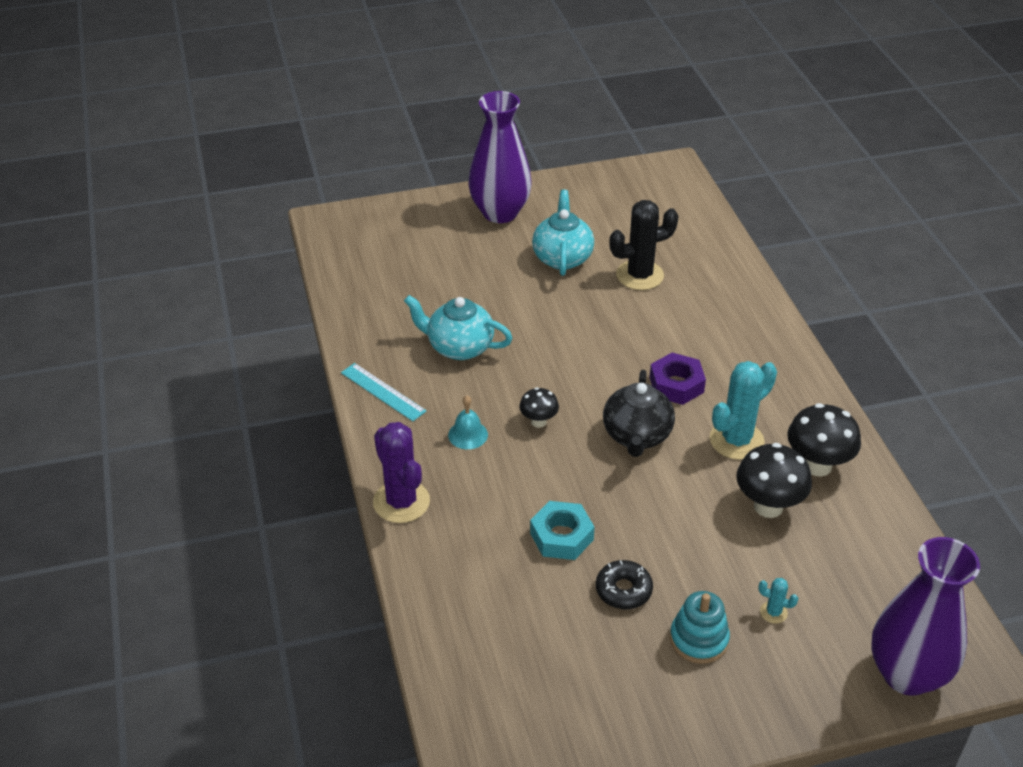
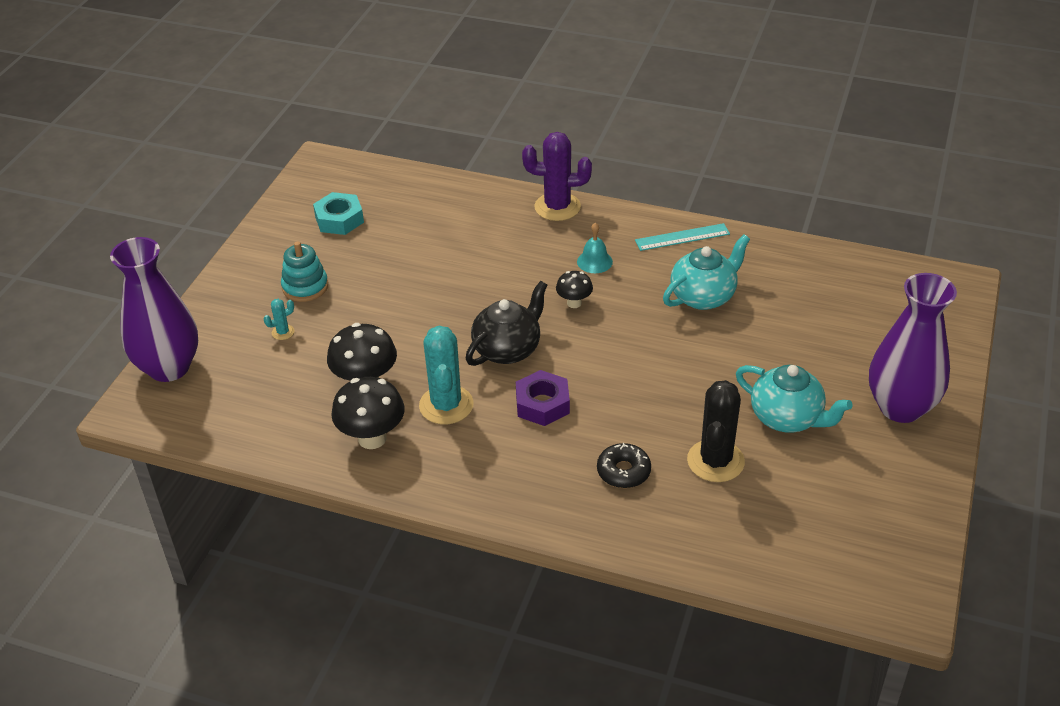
camera: 125 degrees right, 0 degrees up
turquoise nut [530,501,595,560] -> turquoise nut moved to [313,192,364,235]
black donut [596,560,653,609] -> black donut moved to [597,443,651,488]
black teapot [603,370,675,457] -> black teapot turned 90 degrees clockwise [466,281,547,366]

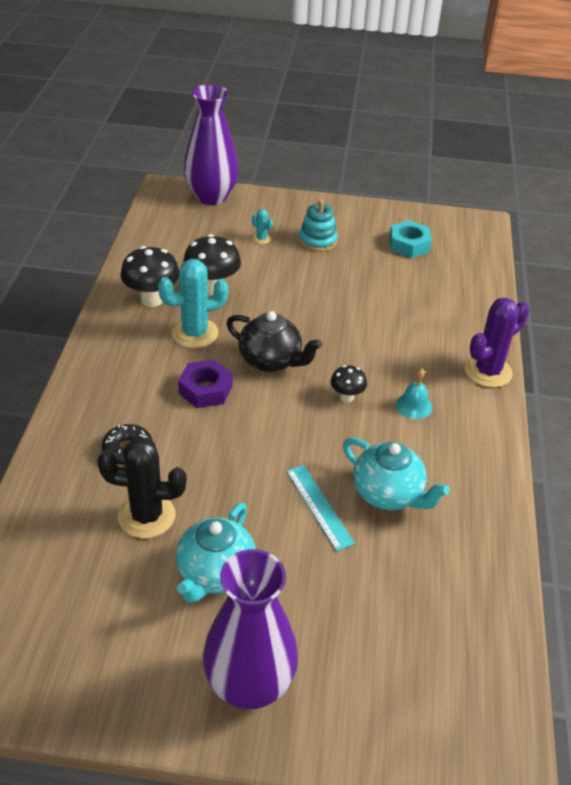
camera: 75 degrees right, 0 degrees up
purple cactus [522,132,592,221] -> purple cactus turned 60 degrees clockwise [464,298,530,388]
turquoise ruler [635,223,730,251] -> turquoise ruler moved to [286,465,355,551]

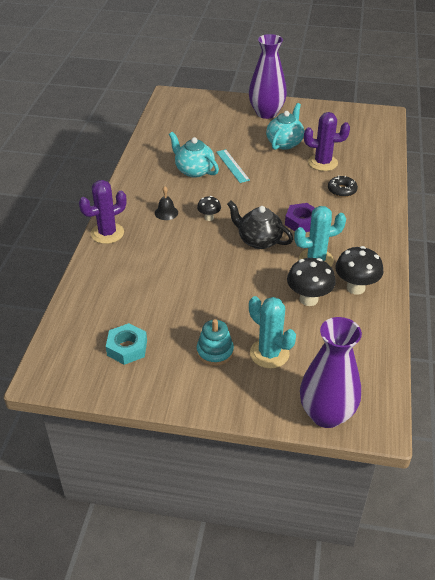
camera: 175 degrees left, 0 degrees up
black cactus [97,437,187,538] -> purple cactus [304,112,350,171]
turquoise cactus [252,209,273,244] -> turquoise cactus [249,296,296,369], size x2.24
turquoise bell [396,368,432,419] -> black bell [155,186,178,220]

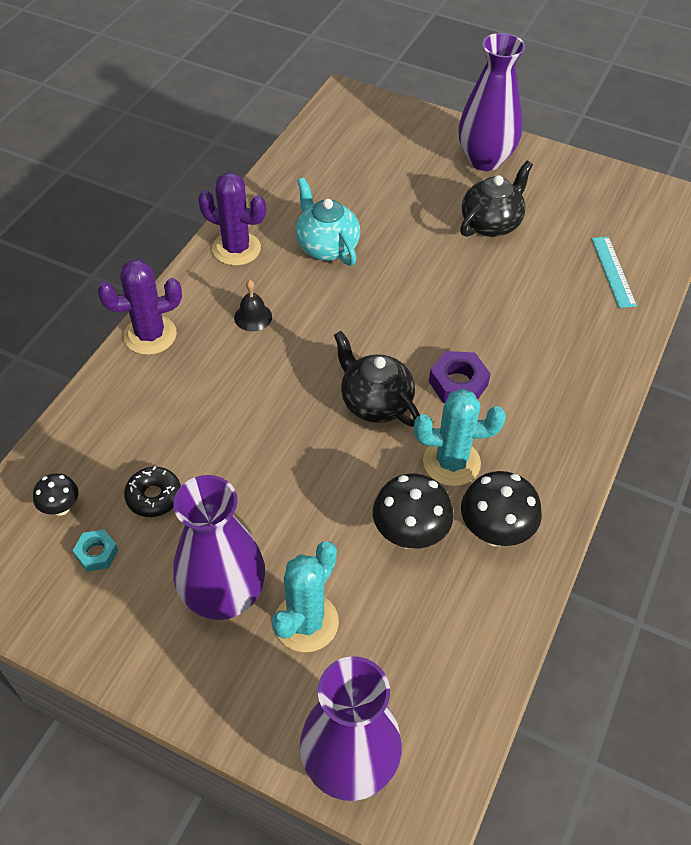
camera: 15 degrees right, 10 degrees up
turquoise nut [106,323,147,365] -> turquoise nut [72,529,118,572], size x0.63
black mushroom [197,196,221,221] -> black mushroom moved to [33,473,78,516]
turquoise stacking toy [197,319,234,366] -> purple vase [173,475,265,620]
turquoise ruler [216,149,250,183] -> turquoise ruler moved to [591,237,637,308]
turquoise cactus [249,296,296,369] -> turquoise cactus turned 60 degrees clockwise [272,541,339,652]
turquoise teapot [266,103,304,150] -> black teapot [460,161,533,237]
purple cactus [304,112,350,171] -> purple cactus moved to [198,173,266,266]
black donut [328,176,358,197] -> black donut moved to [124,466,181,517]

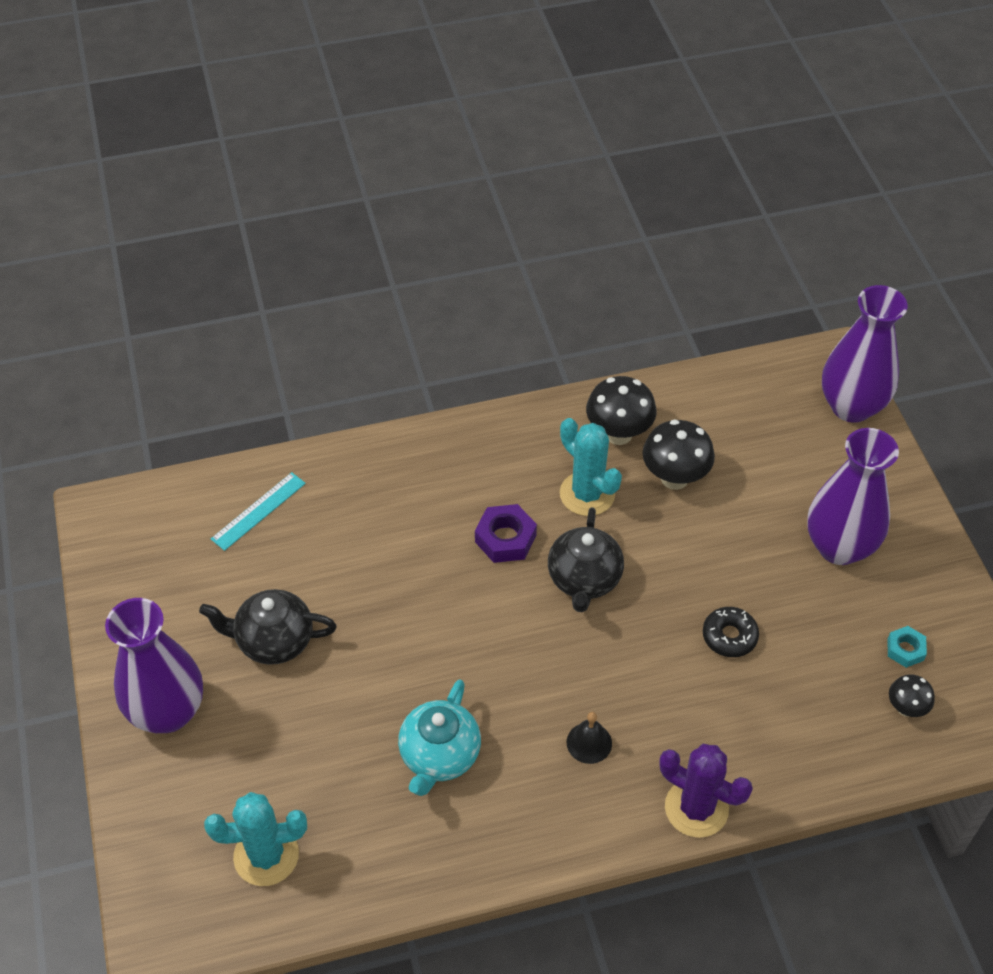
camera: 130 degrees left, 0 degrees up
black donut [124,466,181,517] -> black donut moved to [703,607,759,657]
purple cactus [198,173,266,266] -> none
turquoise cactus [272,541,339,652] -> turquoise cactus moved to [204,792,307,886]

